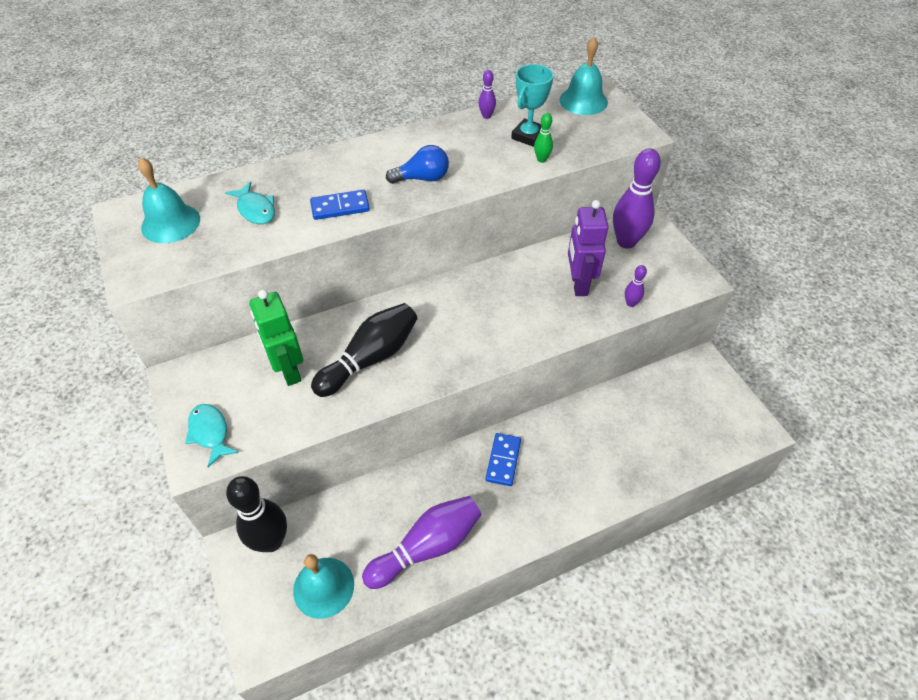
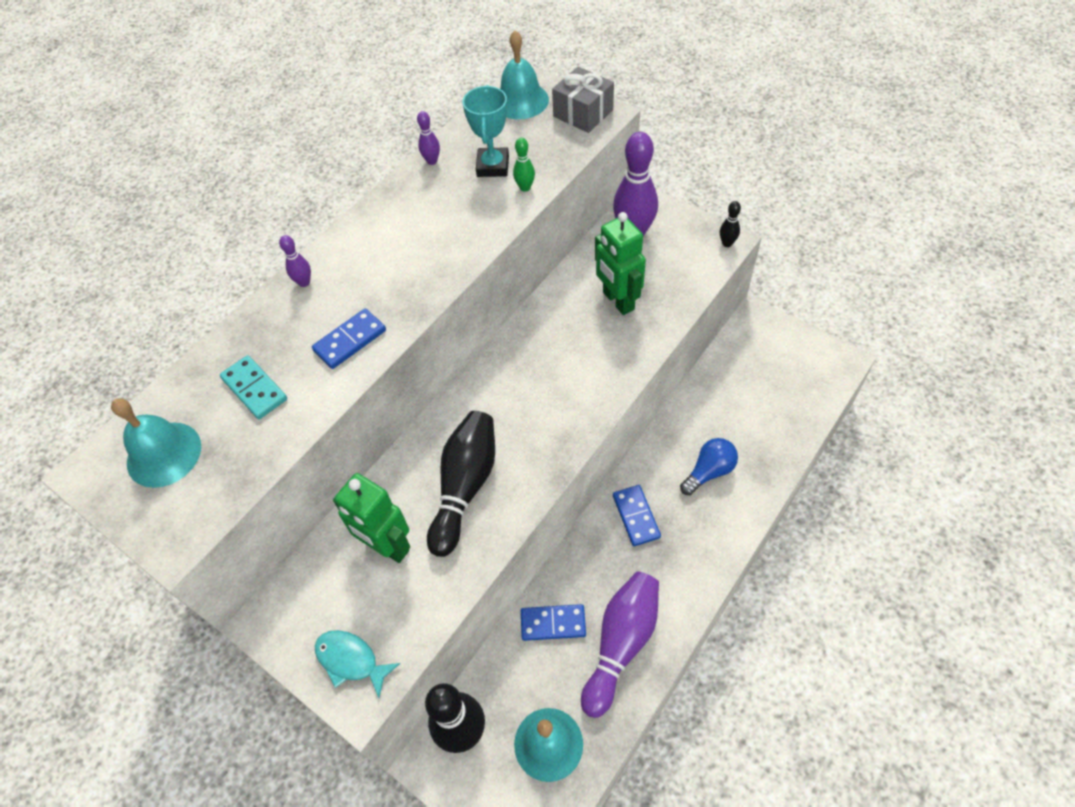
camera: 25 degrees left, 5 degrees up
turquoise fish [225,182,275,224] -> turquoise domino [220,355,287,419]
blue light bulb [386,145,449,184] -> blue light bulb moved to [680,438,738,495]
purple robot [568,200,609,296] -> green robot [595,212,646,315]
purple bowling pin [625,265,647,307] -> purple bowling pin moved to [279,235,311,287]
none -> blue domino [521,604,586,641]
none -> grey gift [552,67,614,133]
none -> black bowling pin [720,201,741,247]

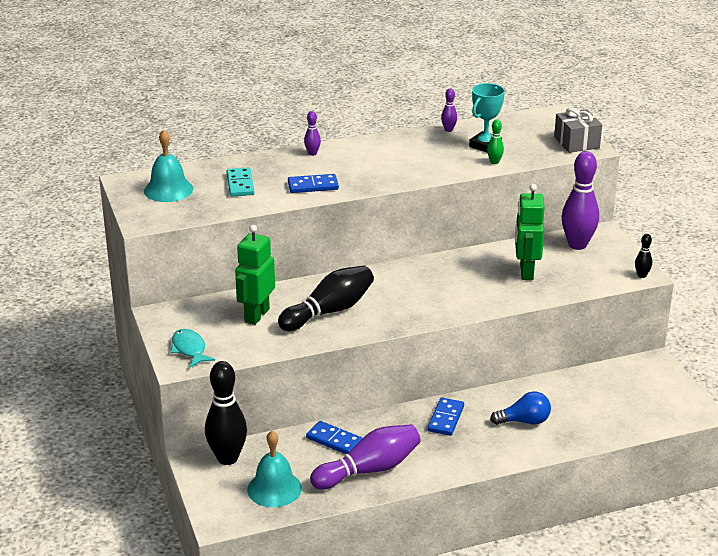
camera: 30 degrees right, 25 degrees down
green robot [333,473,410,563] -> green robot turned 45 degrees clockwise [235,225,275,325]
turquoise bell [500,30,549,119] -> none

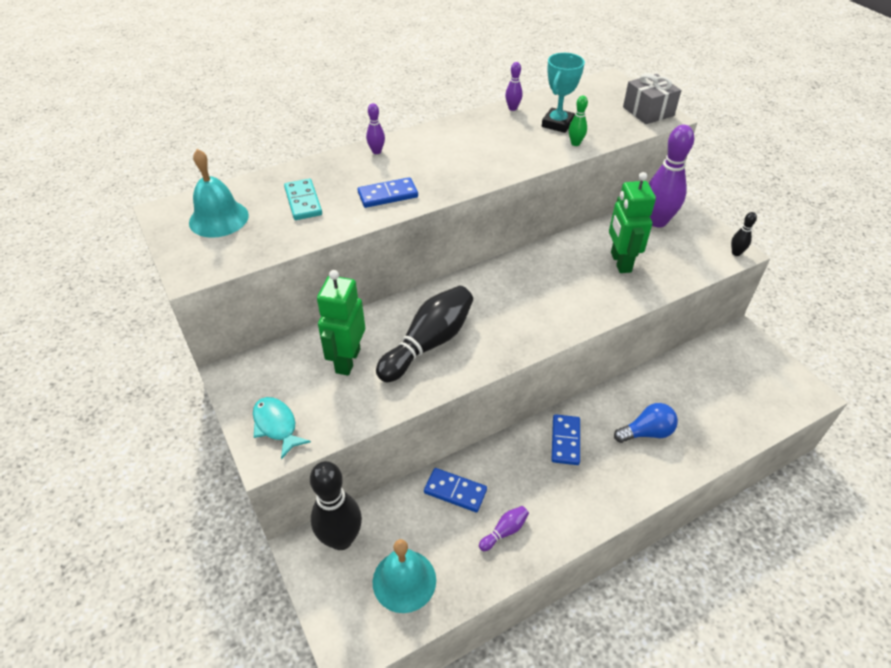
camera: 10 degrees left, 15 degrees up
purple bowling pin [310,424,421,490] -> purple bowling pin [479,506,529,551], size x0.45

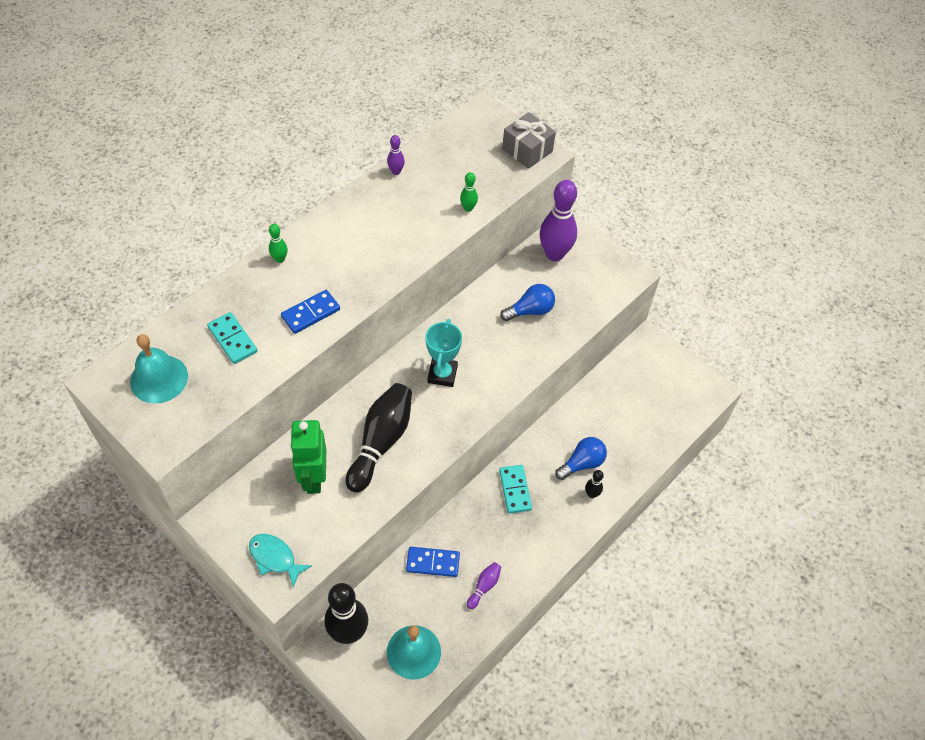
camera: 20 degrees left, 10 degrees up
purple bowling pin [366,103,385,154] -> green bowling pin [269,224,288,263]
turquoise trophy [542,53,585,133] -> turquoise trophy moved to [425,319,462,387]
blue domino [552,414,580,465] -> turquoise domino [499,465,532,513]
green robot [609,172,656,273] -> blue light bulb [500,284,555,321]
black bowling pin [731,212,757,256] -> black bowling pin moved to [585,470,604,498]

